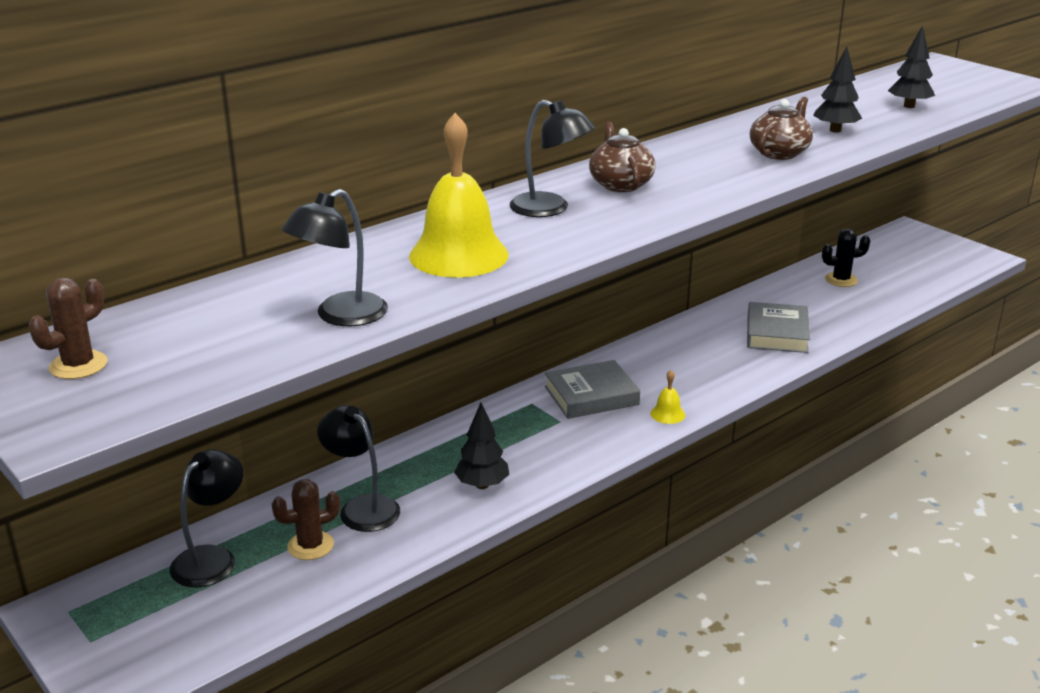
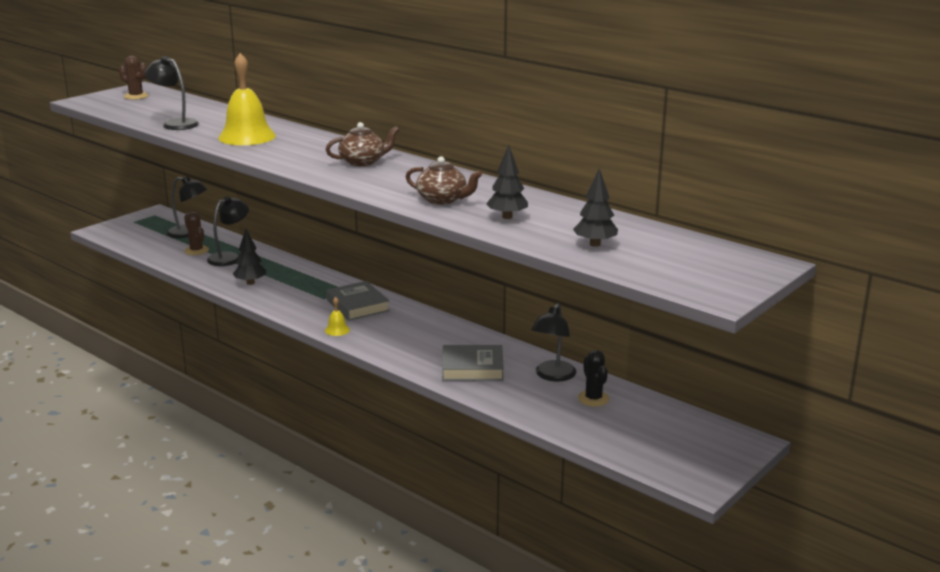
camera: 80 degrees right, 5 degrees down
black lamp [510,100,595,217] -> black lamp moved to [531,304,576,381]

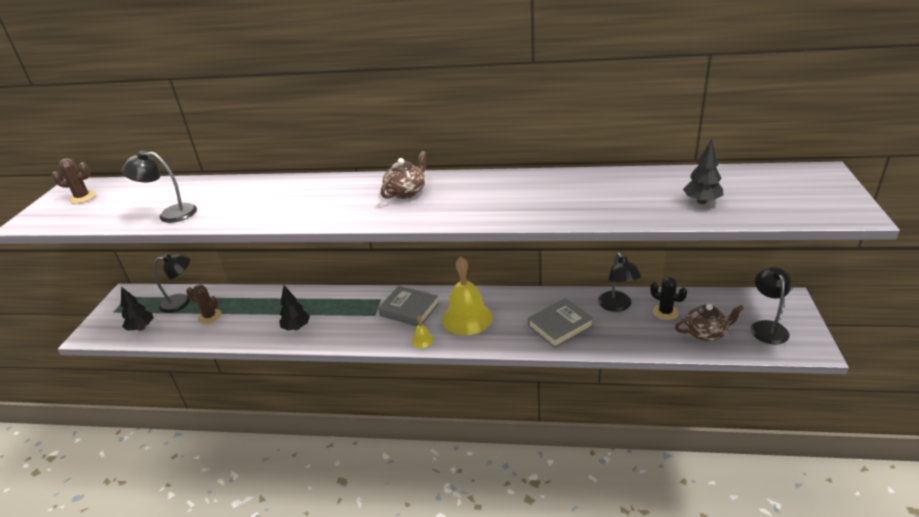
camera: 30 degrees left, 10 degrees up
black lamp [207,196,249,266] -> black lamp moved to [751,267,791,345]
yellow bell [218,53,276,145] -> yellow bell moved to [442,257,493,335]
brown teapot [406,156,482,205] -> brown teapot moved to [675,304,744,341]
black tree [486,145,528,219] -> black tree moved to [121,287,154,331]

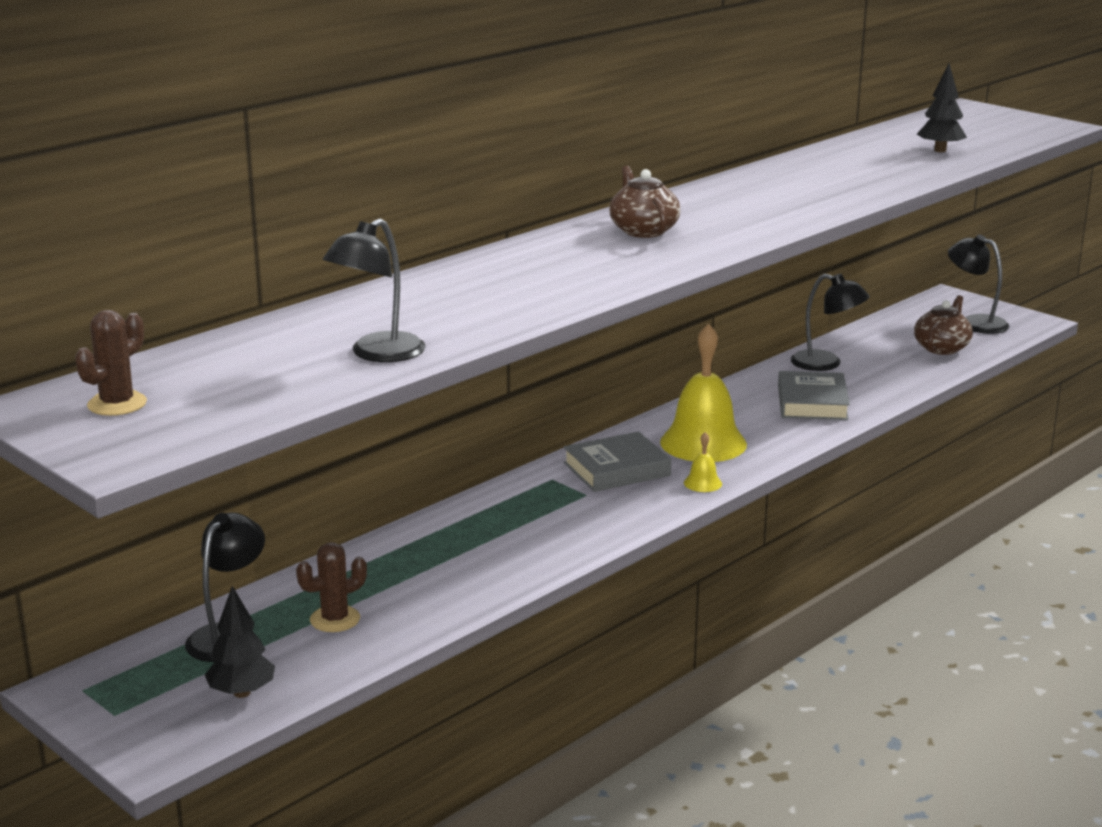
camera: 55 degrees left, 10 degrees down
black tree [279,286,310,331] -> none
black cactus [650,277,687,320] -> none

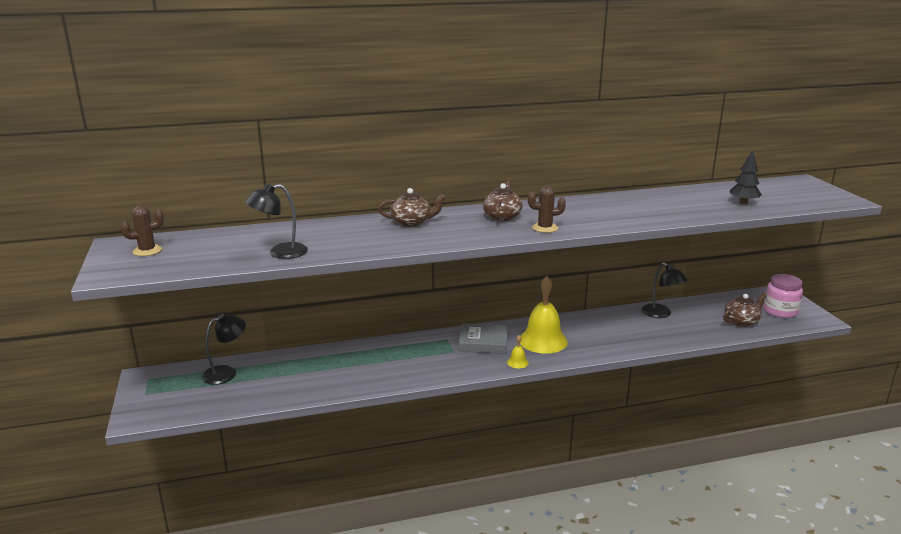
camera: 30 degrees right, 0 degrees up
black tree [205,586,275,698] -> none
brown cactus [296,542,367,632] -> brown cactus moved to [528,186,566,233]
grey book [778,371,850,420] -> none
black lamp [948,235,1009,334] -> pink jar [764,274,803,318]
none -> brown teapot [378,188,446,227]

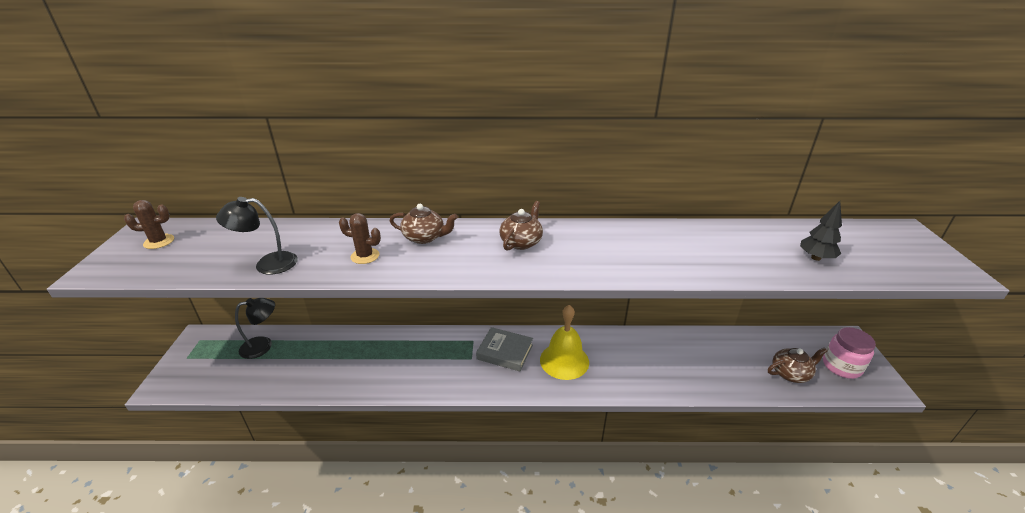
camera: 15 degrees right, 10 degrees up
yellow bell [507,335,529,368] -> none
brown cactus [528,186,566,233] -> brown cactus moved to [339,213,381,264]
black lamp [641,263,687,318] -> none

